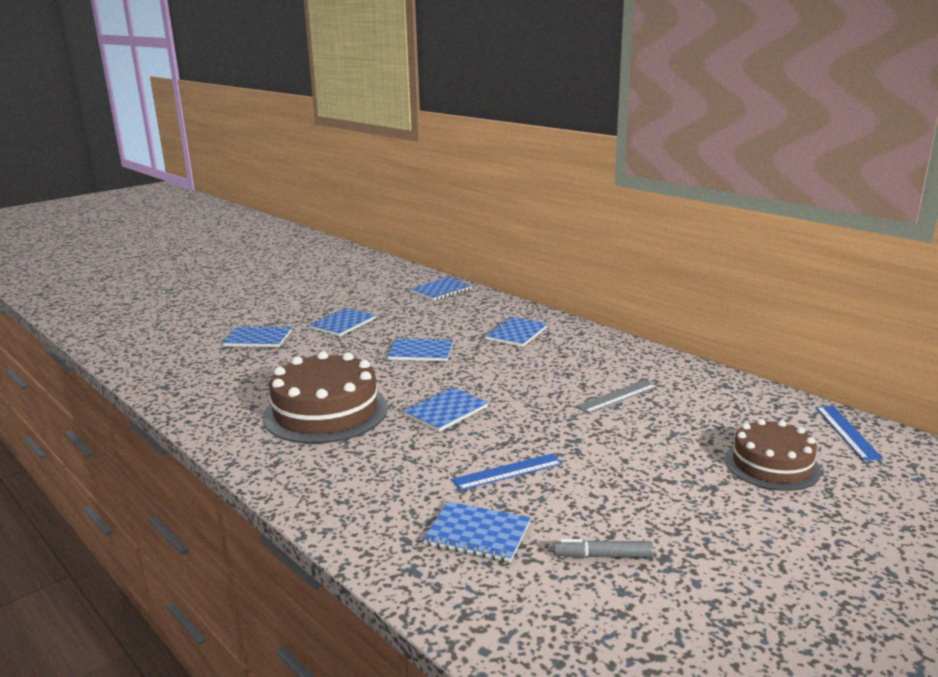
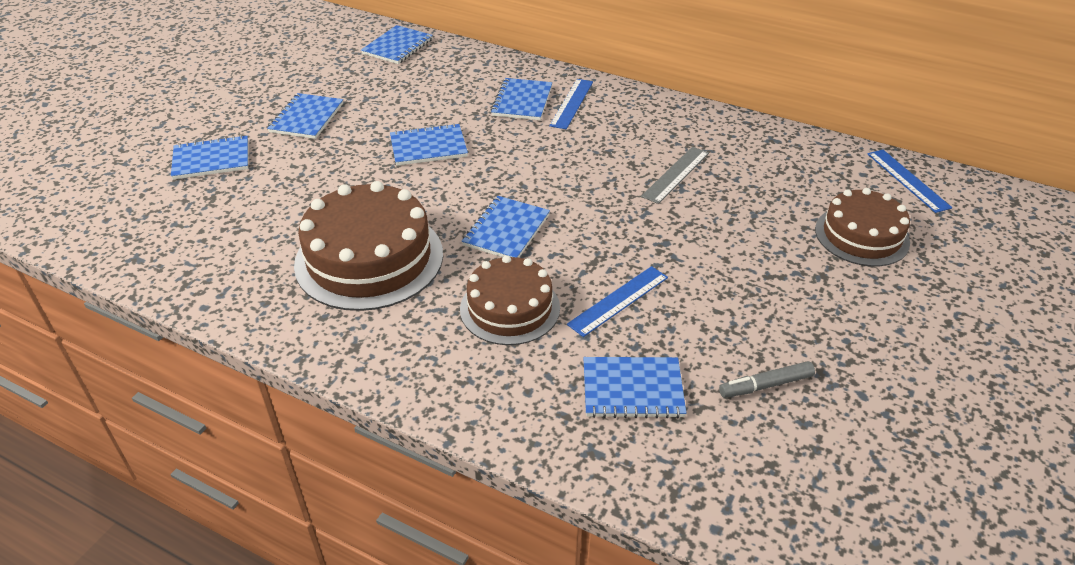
camera: 20 degrees left, 20 degrees up
none -> brown cake [460,255,560,345]
none -> blue ruler [549,79,593,129]

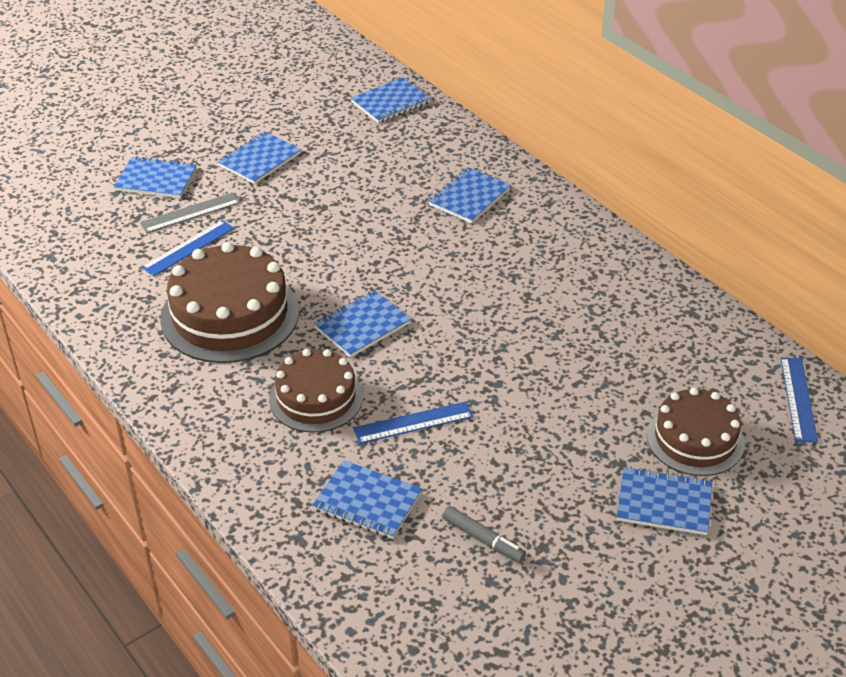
camera: 25 degrees right, 0 degrees up
blue notebook [390,123,468,166] -> blue notebook moved to [617,467,712,535]
blue ruler [549,79,593,129] -> blue ruler moved to [141,220,235,276]
grey ruler [641,147,709,204] -> grey ruler moved to [140,193,241,233]
grey marker [719,361,815,398] -> grey marker turned 150 degrees counterclockwise [442,506,526,563]

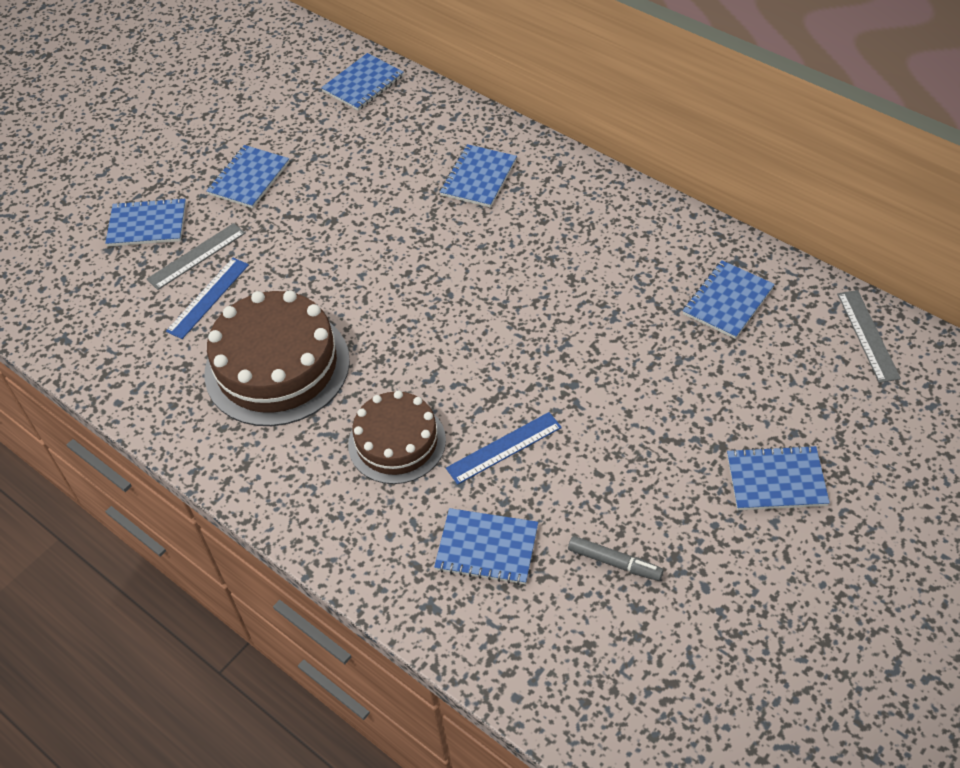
camera: 10 degrees left, 10 degrees up
blue notebook [314,290,411,358] -> blue notebook moved to [682,260,775,339]
brown cake [647,388,745,476] -> none
blue ruler [780,357,818,443] -> grey ruler [837,290,901,383]

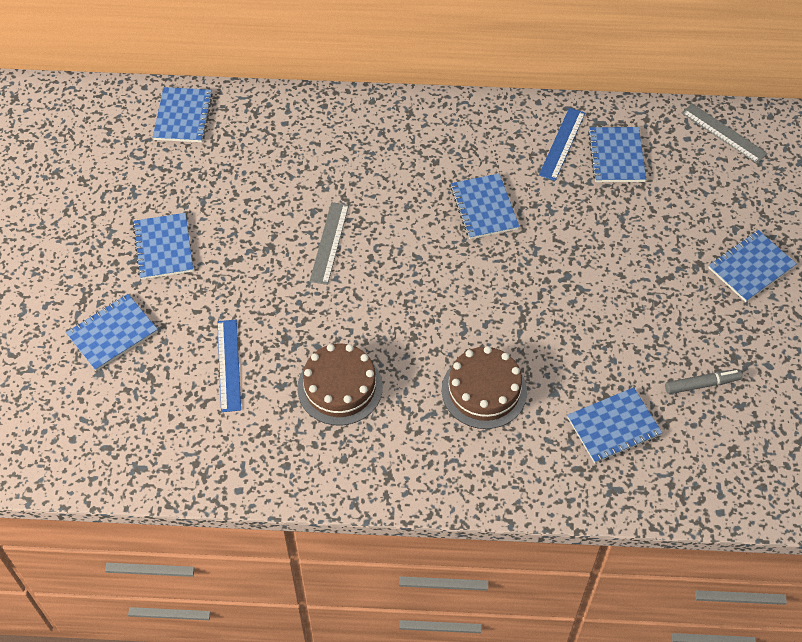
camera: 40 degrees left, 5 degrees up
grey ruler [147,223,245,290] -> grey ruler moved to [309,202,349,285]
brown cake [205,290,350,426] -> brown cake [297,343,383,426], size x0.64
blue notebook [440,144,517,208] -> blue notebook moved to [450,173,520,239]
blue ruler [446,412,562,485] -> blue ruler moved to [539,108,585,181]

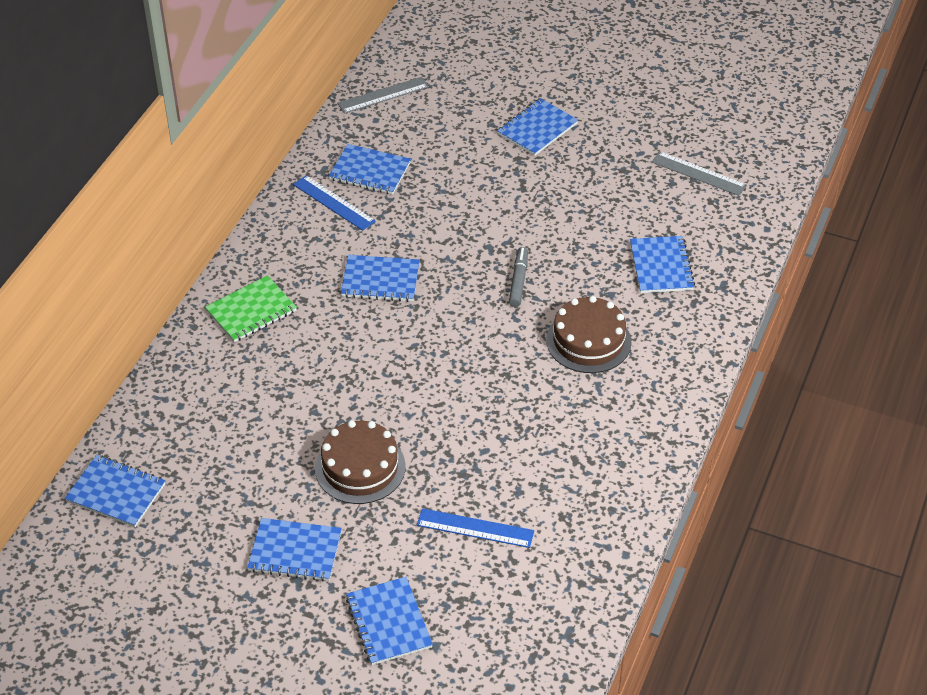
camera: 70 degrees left, 10 degrees down
brown cake [297,343,383,426] -> brown cake moved to [315,420,405,504]
grey ruler [309,202,349,285] -> grey ruler moved to [652,151,747,196]
grey marker [665,369,742,394] -> grey marker moved to [509,247,528,307]
blue notebook [708,230,797,302] -> blue notebook turned 60 degrees clockwise [497,98,578,156]
none -> green notebook [205,275,297,342]

